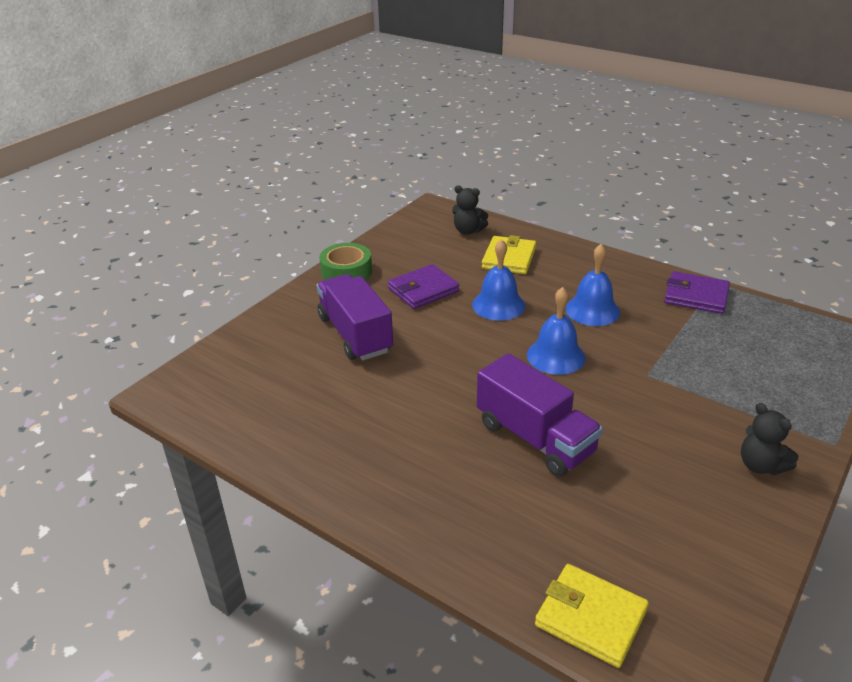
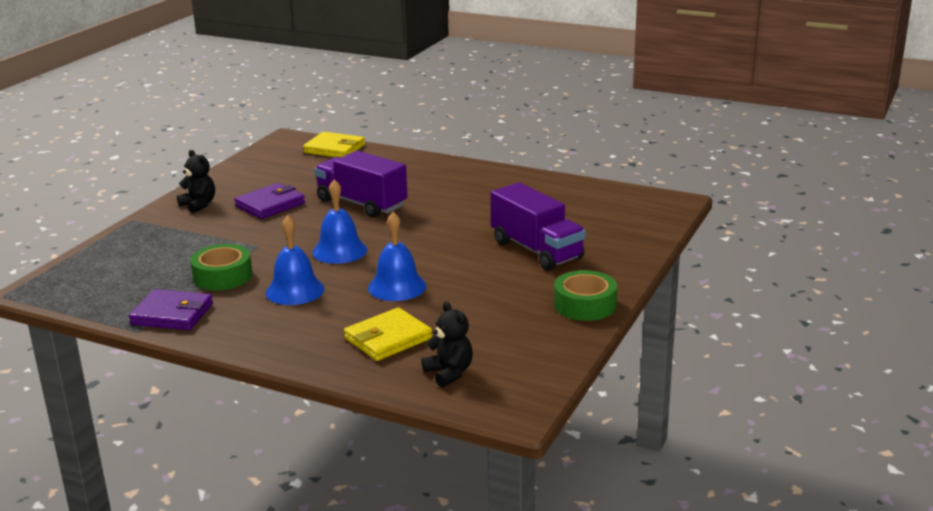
camera: 170 degrees right, 10 degrees down
purple wallet [388,264,459,309] -> purple wallet moved to [234,183,305,219]
black teddy bear [452,185,488,235] -> black teddy bear turned 45 degrees clockwise [421,301,473,387]
yellow wallet [482,235,536,274] -> yellow wallet turned 45 degrees clockwise [344,307,432,361]
none -> green tape [190,244,252,291]

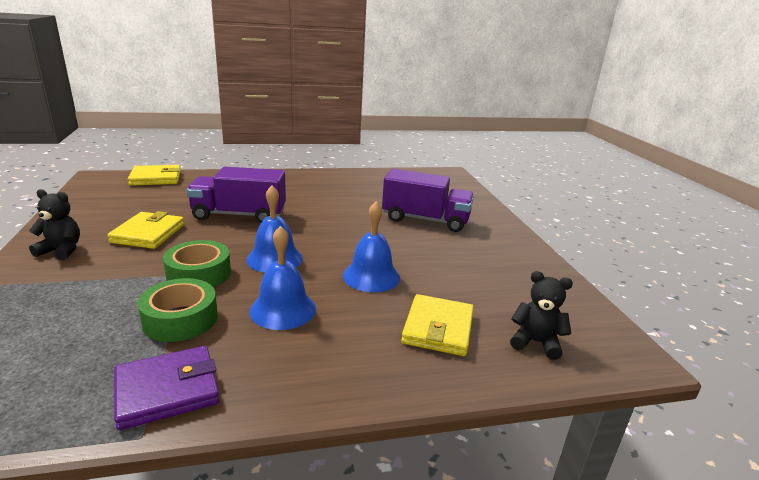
camera: 40 degrees left, 0 degrees up
purple wallet [234,183,305,219] -> yellow wallet [107,211,184,249]
green tape [554,270,617,321] -> green tape moved to [163,240,231,287]

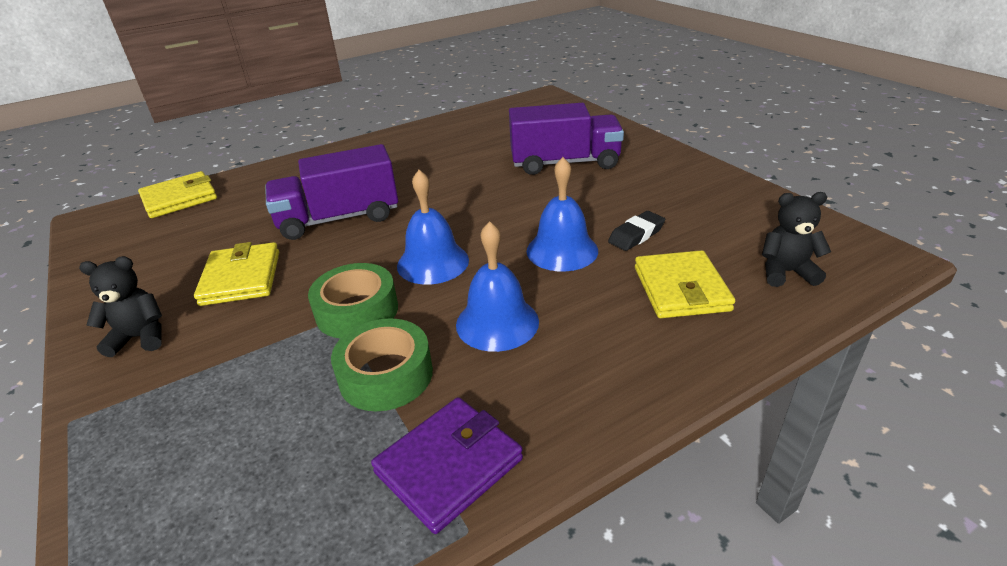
camera: 15 degrees left, 10 degrees up
none -> black eraser [608,211,665,251]

